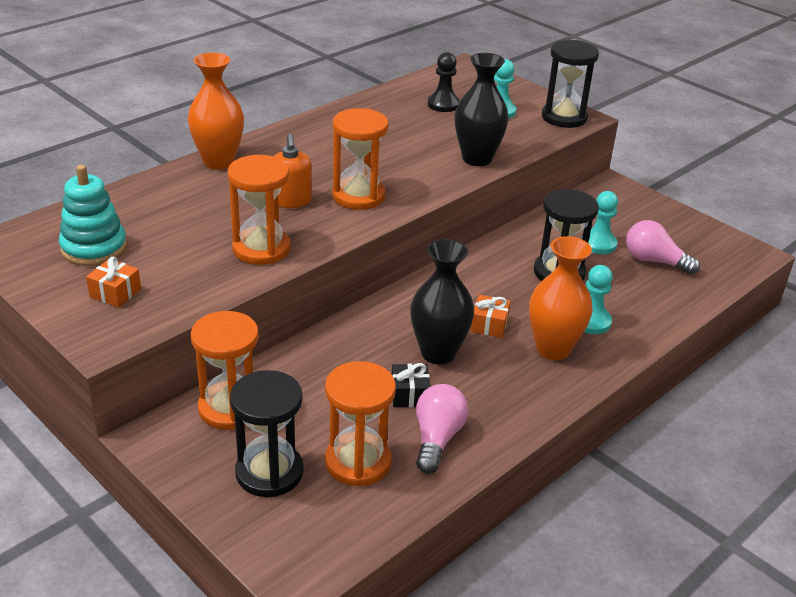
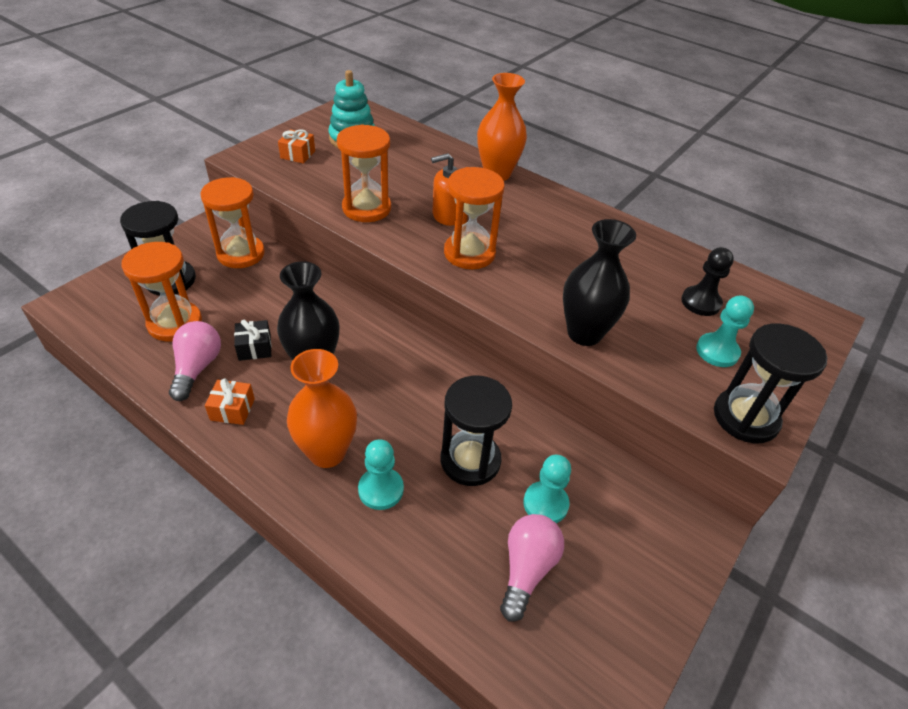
camera: 80 degrees right, 10 degrees up
pink light bulb [416,384,468,474] -> pink light bulb turned 90 degrees counterclockwise [169,321,221,401]
orange gift [470,295,511,338] -> orange gift moved to [205,378,255,425]

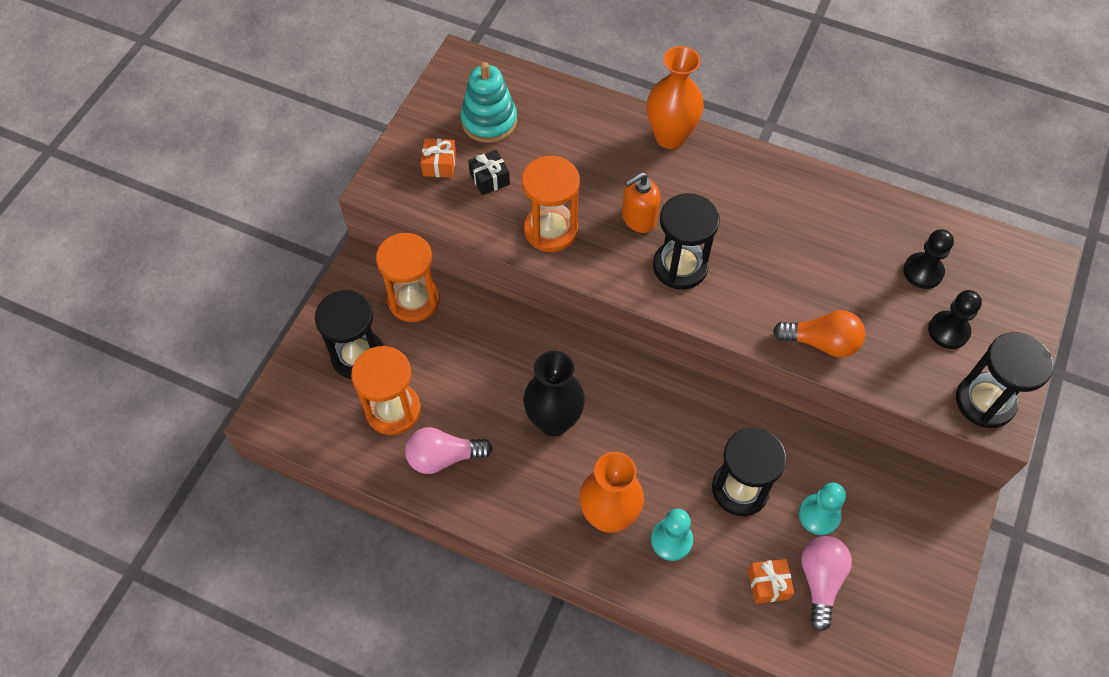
camera: 10 degrees left, 15 degrees up
pink light bulb [169,321,221,401] -> pink light bulb turned 90 degrees counterclockwise [405,427,493,474]
orange gift [205,378,255,425] -> orange gift moved to [748,559,794,604]
black gift [234,320,271,361] -> black gift moved to [468,150,510,195]
orange hourglass [444,167,504,269] -> black hourglass [653,193,720,290]
black vase [563,219,636,346] -> orange light bulb [773,310,865,357]
turquoise pawn [696,295,754,367] -> black pawn [928,290,982,349]

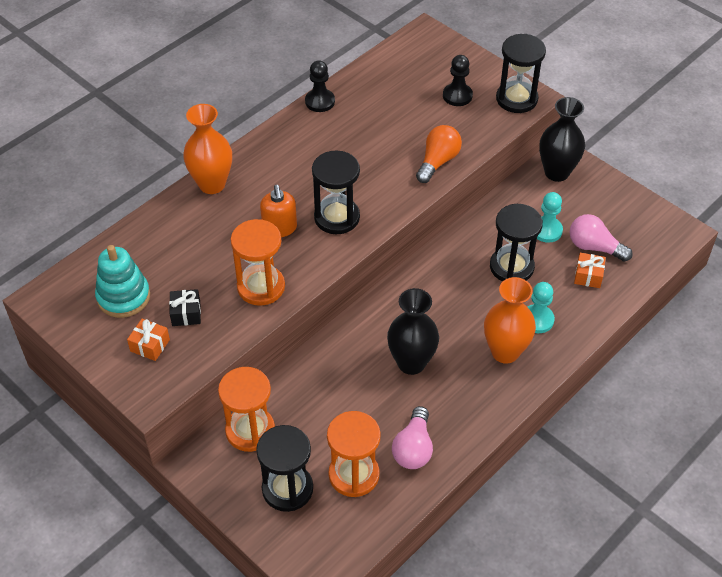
camera: 70 degrees left, 10 degrees down
black pawn [903,229,954,289] -> black pawn moved to [305,60,335,112]
none -> black vase [539,97,585,182]

